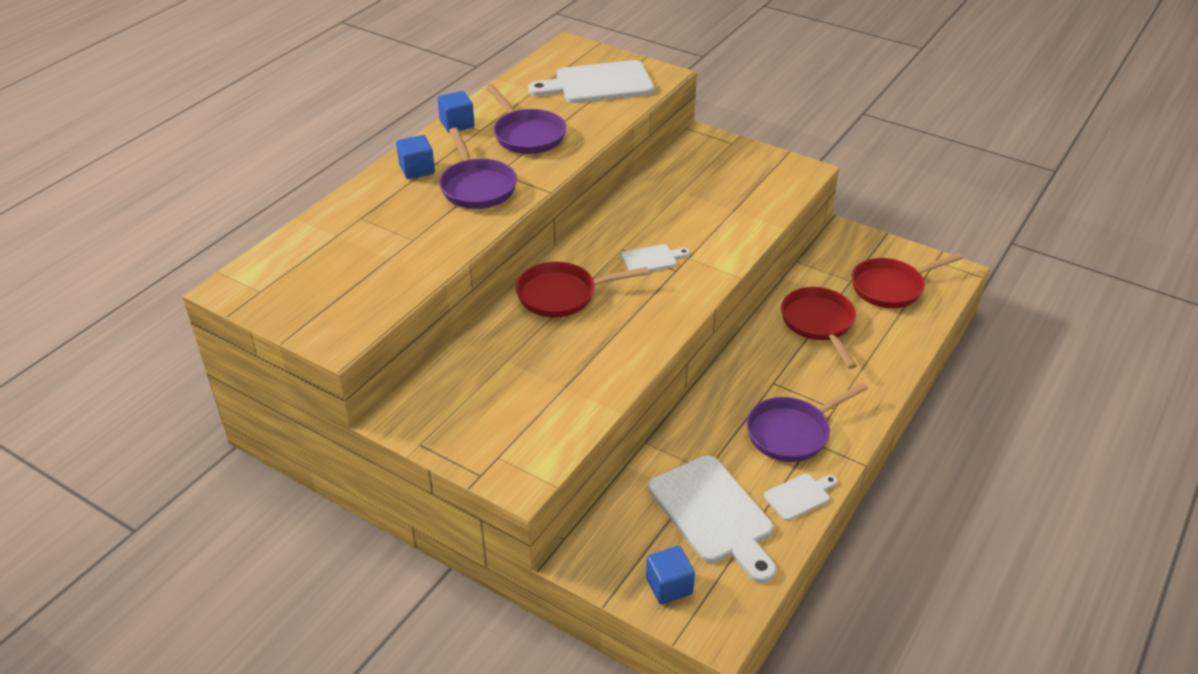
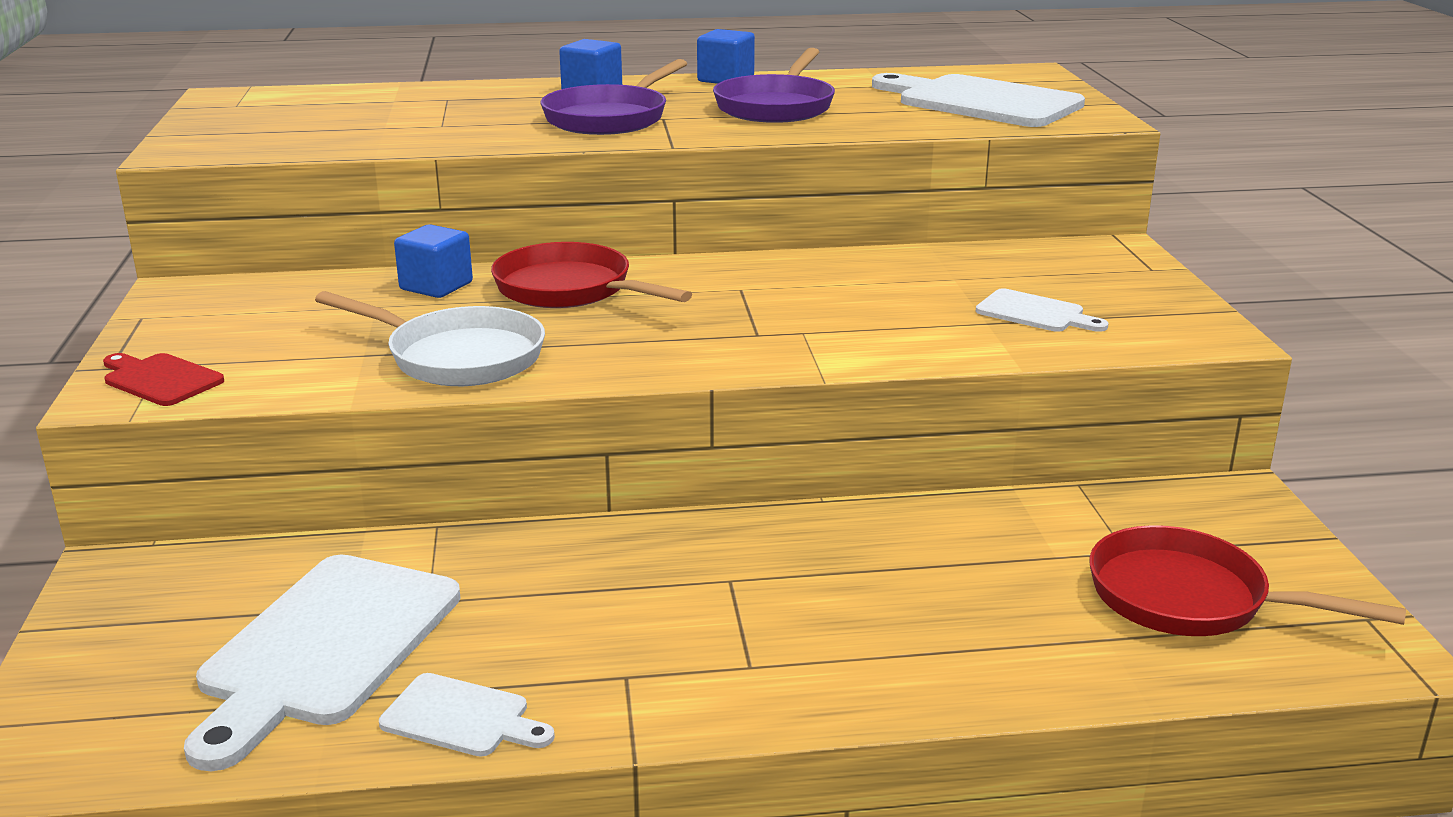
camera: 50 degrees right, 15 degrees down
white cutting board [621,244,690,272] -> white cutting board moved to [976,288,1109,332]
blue cube [646,546,695,604] -> blue cube moved to [394,224,473,298]
purple pan [746,382,868,462] -> none
red pan [781,287,857,369] -> none
none -> red cutting board [103,353,224,406]
none -> white pan [315,291,545,386]

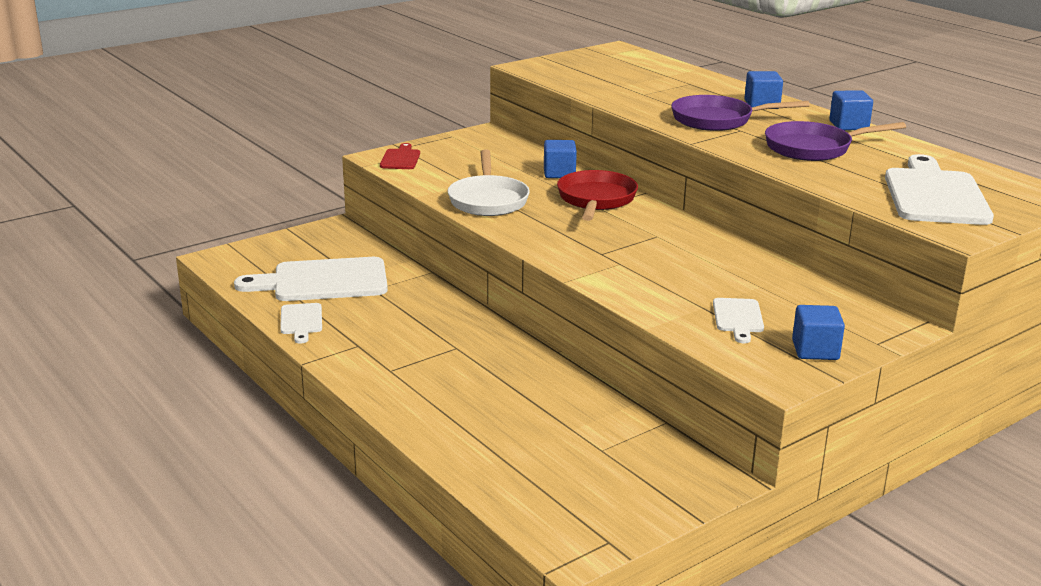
camera: 60 degrees right, 0 degrees up
red pan [1089,525,1406,636] -> none
none -> blue cube [792,305,845,360]

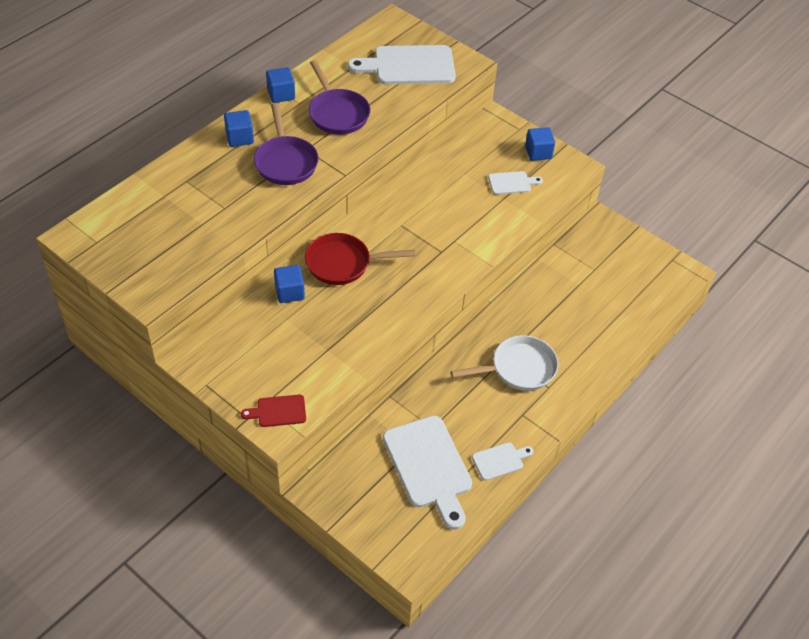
camera: 105 degrees left, 25 degrees up
white pan [448,149,530,216] -> white pan moved to [451,335,558,391]

